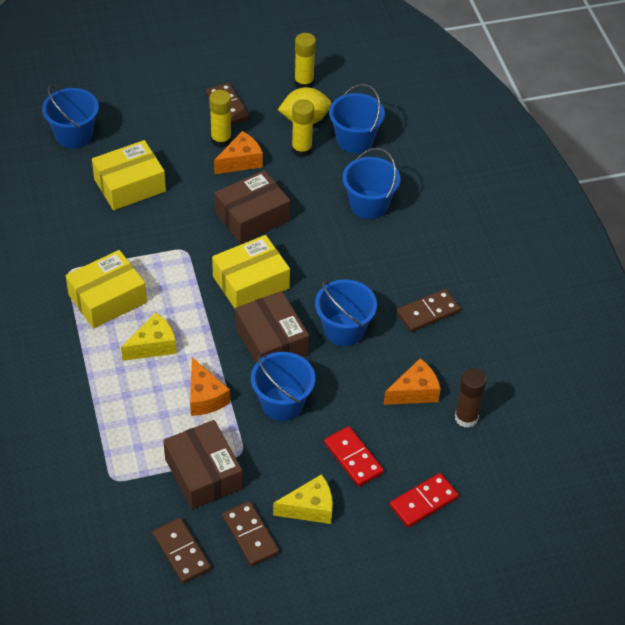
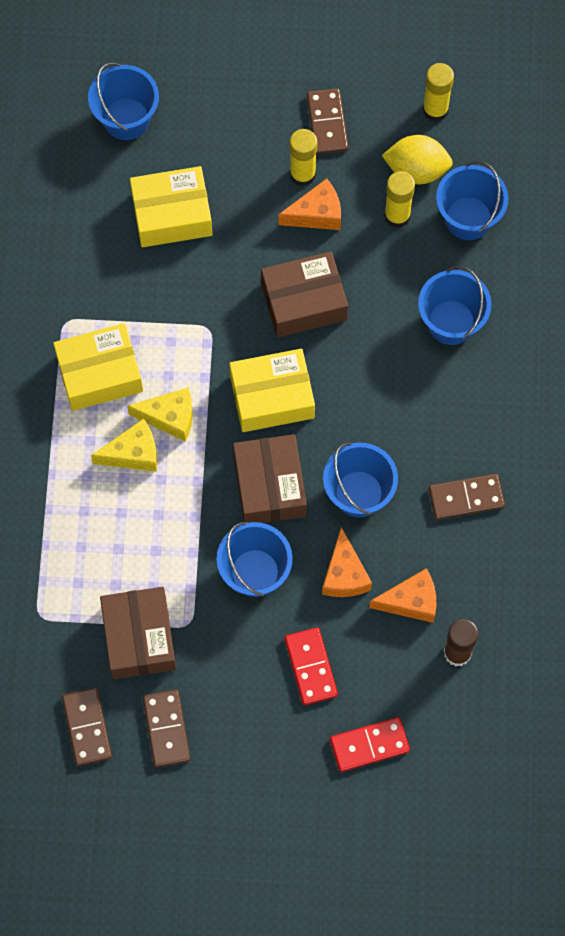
camera: 20 degrees right, 20 degrees up
orange cheese [190,357,230,416] -> orange cheese moved to [322,527,372,597]
yellow cheese [273,474,333,524] -> yellow cheese moved to [127,387,193,442]

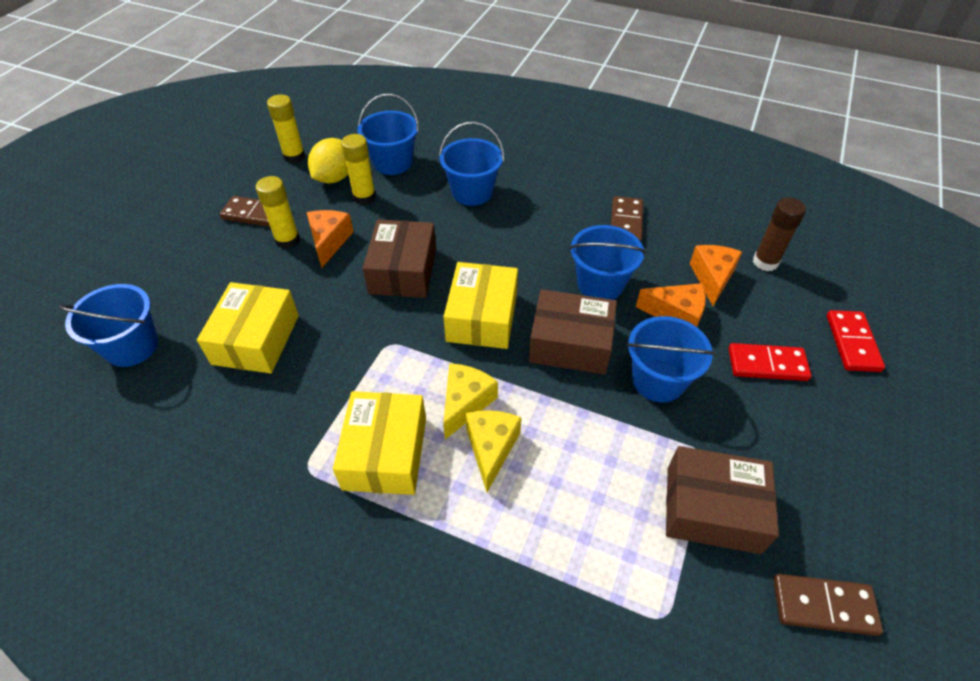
camera: 70 degrees left, 20 degrees down
brown domino [143,690,190,767] -> none

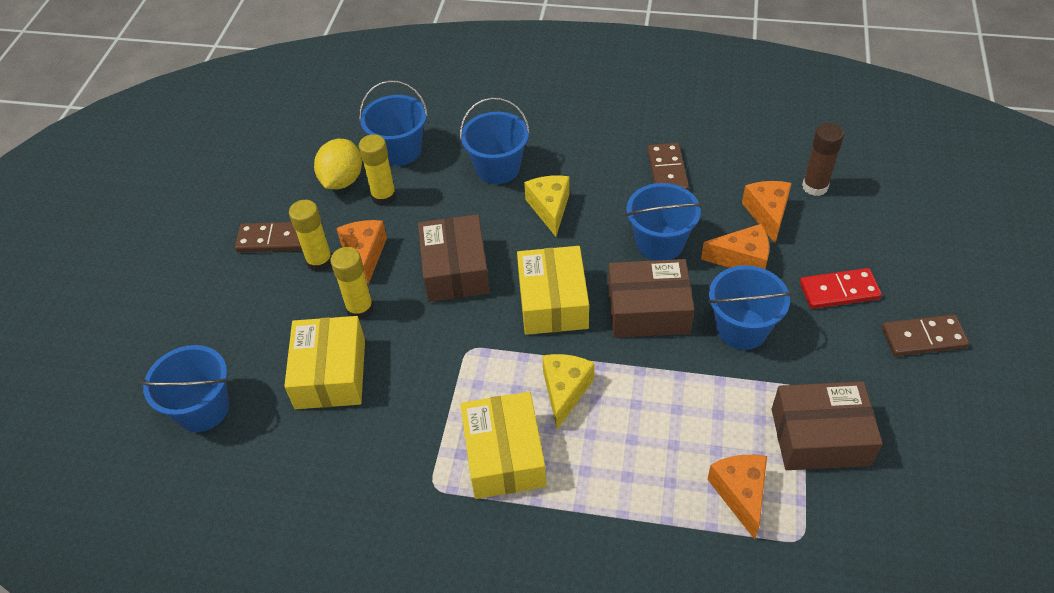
camera: 10 degrees left, 0 degrees up
yellow glue stick [267,94,305,163] -> yellow glue stick moved to [330,247,374,320]
yellow cheese [465,410,521,492] -> yellow cheese moved to [524,175,570,237]
brown domino [773,574,883,636] -> brown domino moved to [882,314,969,356]
red domino [827,310,885,372] -> none
none -> orange cheese [707,455,767,540]

